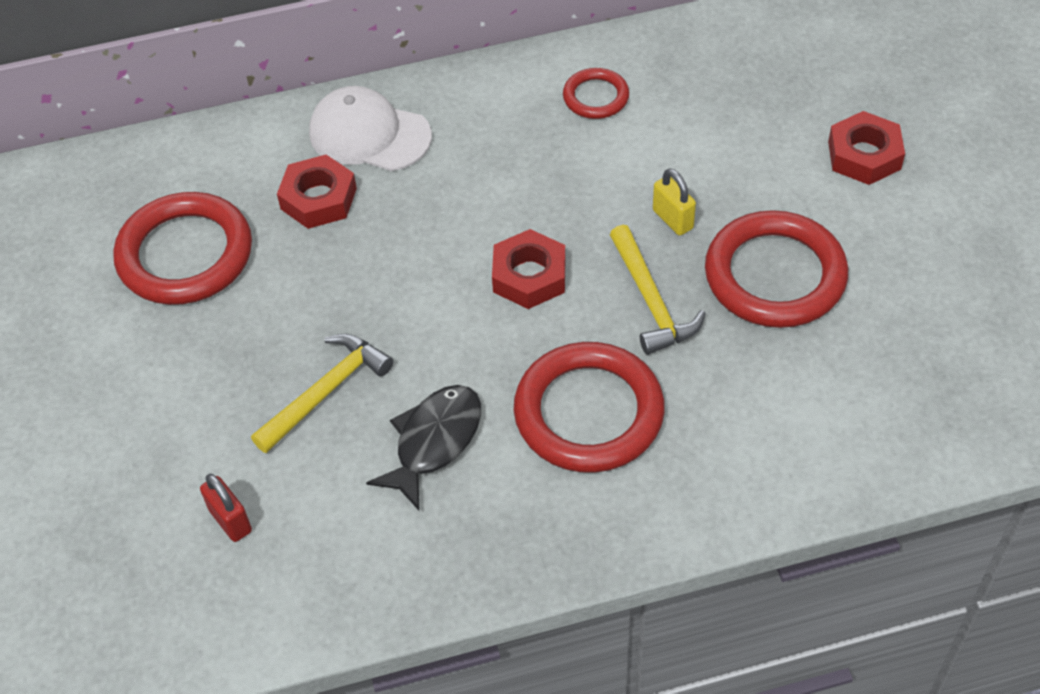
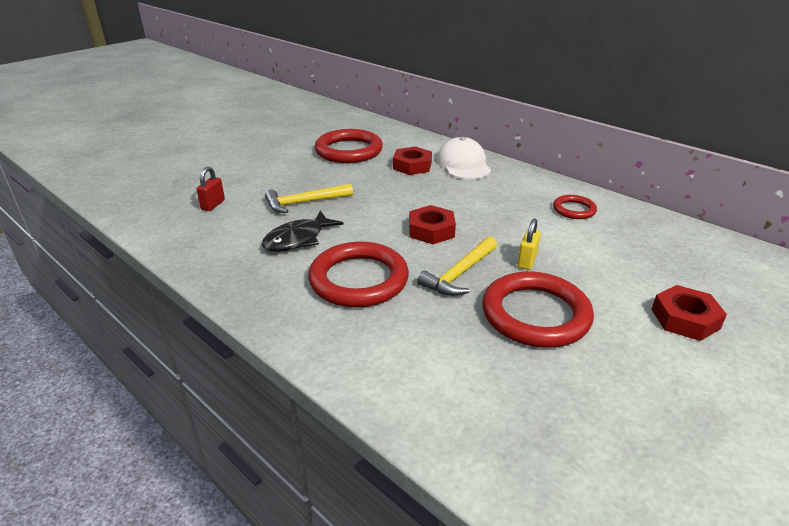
camera: 55 degrees right, 20 degrees down
yellow hammer [251,334,393,453] -> yellow hammer turned 150 degrees clockwise [265,184,353,213]
black fish [366,385,481,510] -> black fish turned 135 degrees clockwise [262,211,343,252]

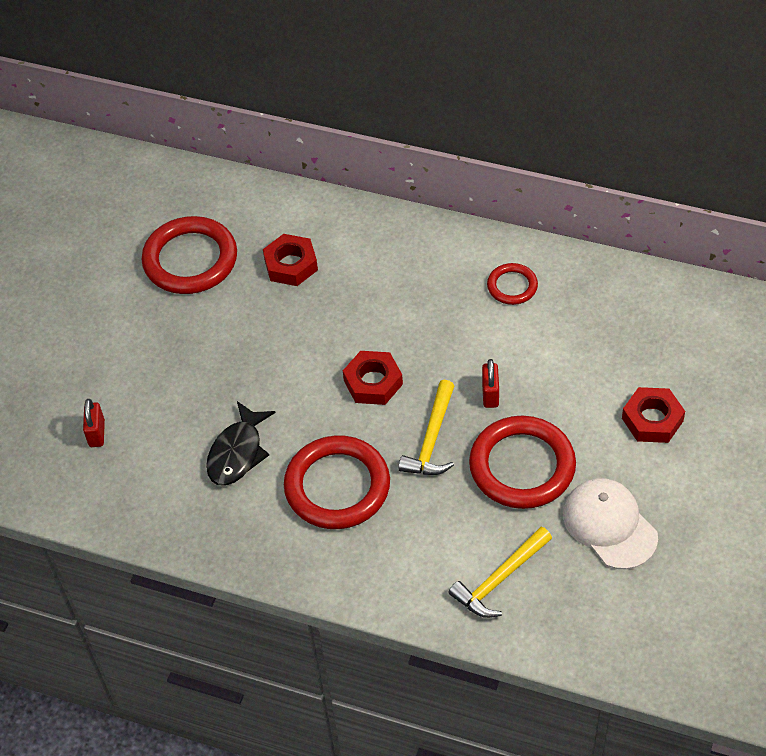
camera: 20 degrees left, 20 degrees up
yellow hammer [265,184,353,213] -> yellow hammer moved to [448,527,552,618]
white cap [437,137,491,179] -> white cap moved to [563,478,658,569]
yellow padlock [517,219,541,270] -> red padlock [482,359,499,408]

